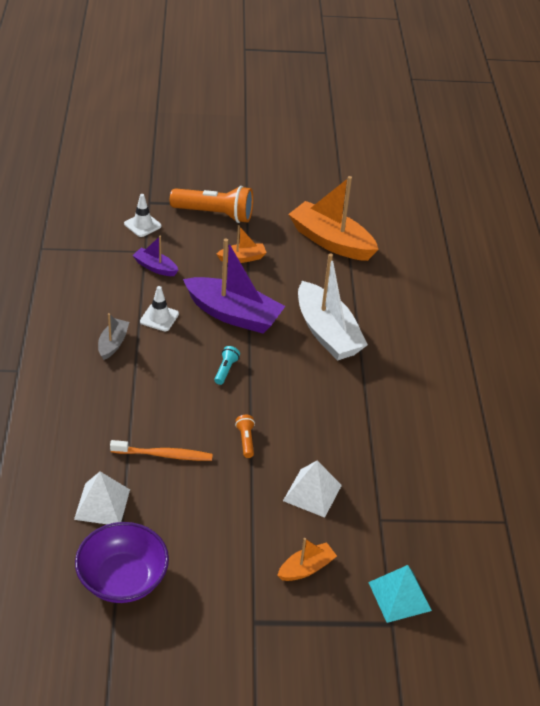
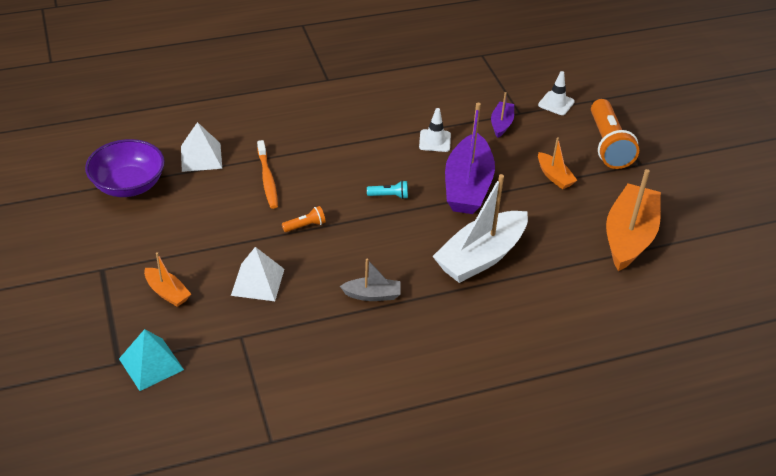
camera: 75 degrees right, 0 degrees up
grey boat [98,313,129,360] -> grey boat moved to [340,259,401,301]

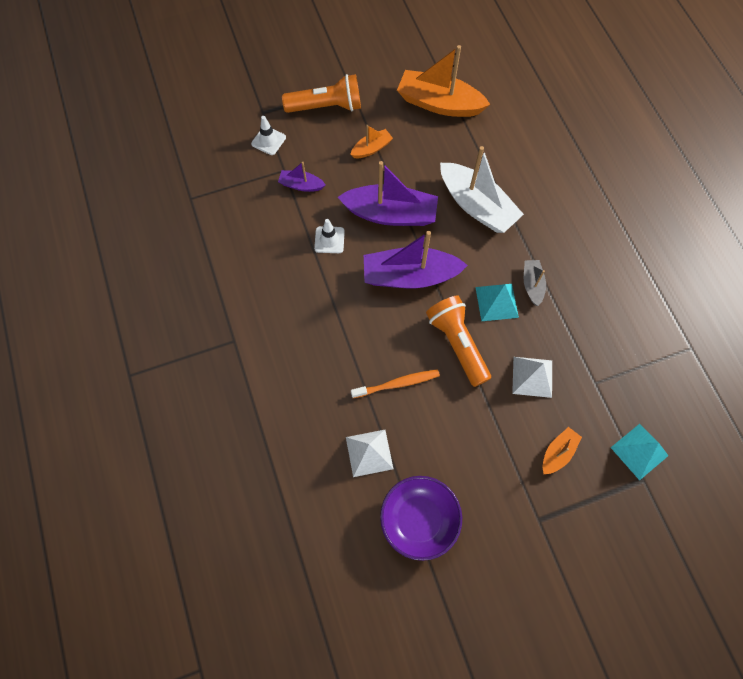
camera: 90 degrees left, 25 degrees up
orange flashlight [282,206,326,232] -> orange flashlight [426,295,491,387], size x2.27
turquoise flashlight [367,181,408,199] -> purple boat [364,231,468,288]
none -> turquoise pyramid [475,284,519,321]

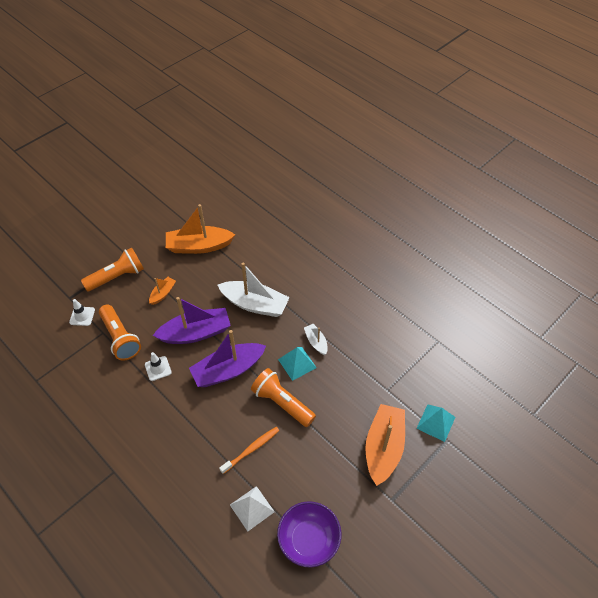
camera: 25 degrees left, 15 degrees down
purple boat [278,162,325,192] -> orange flashlight [99,304,141,361]
white pyramid [512,357,552,398] -> none
grey boat [524,260,546,306] -> white boat [304,324,328,355]
orange boat [543,427,582,474] -> orange boat [365,404,405,486], size x2.04

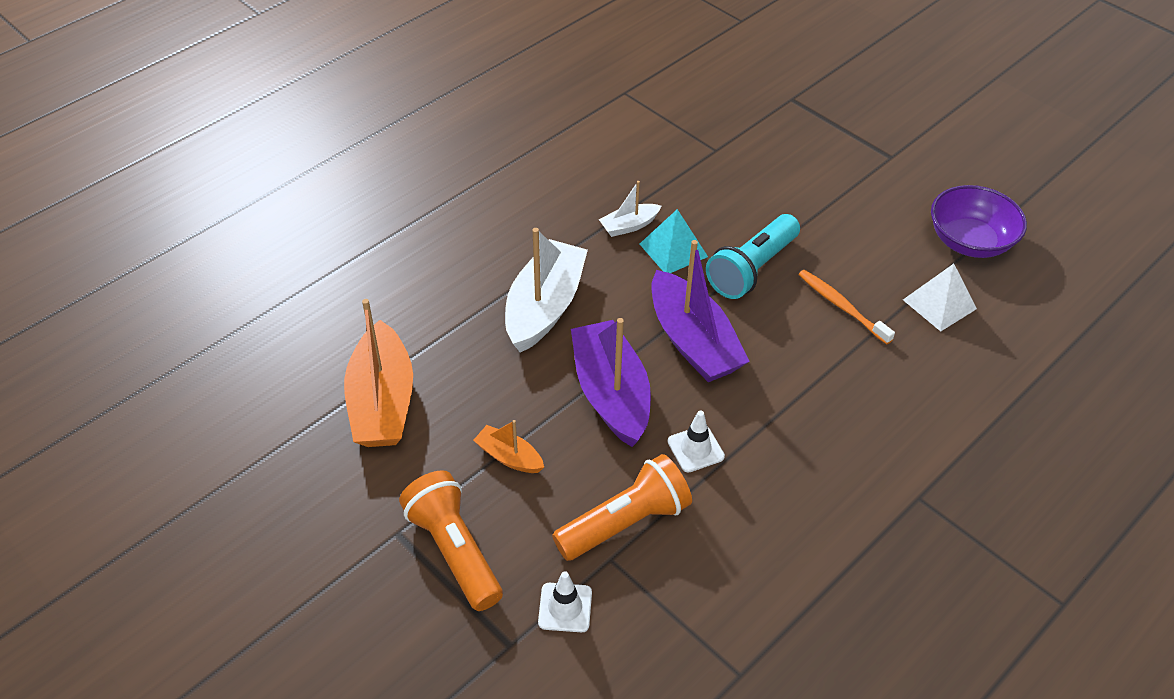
camera: 90 degrees left, 5 degrees down
orange flashlight [251,368,316,427] -> turquoise flashlight [706,214,800,299]
orange boat [365,404,405,486] -> none
turquoise pyramid [416,404,455,442] -> none

